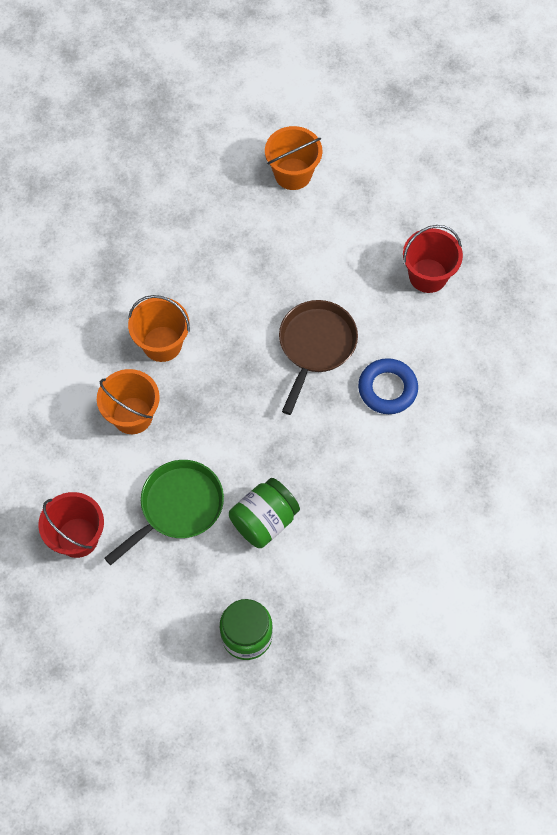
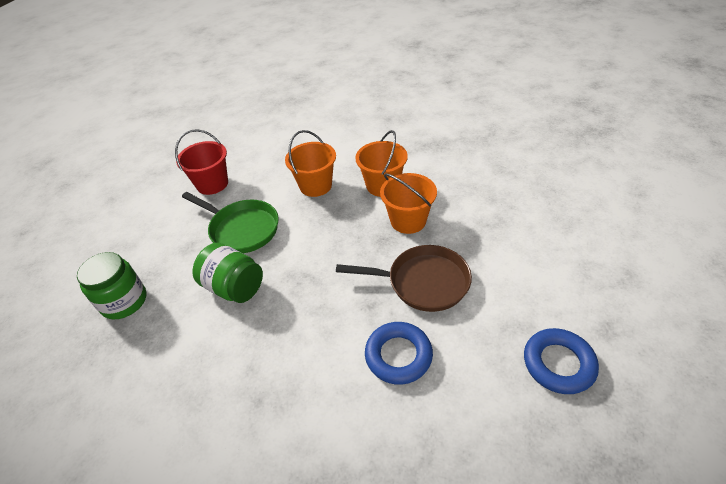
camera: 80 degrees right, 20 degrees down
orange bucket [265,126,322,190] -> orange bucket moved to [380,173,437,234]
red bucket [403,225,463,293] -> blue ring [524,328,599,394]

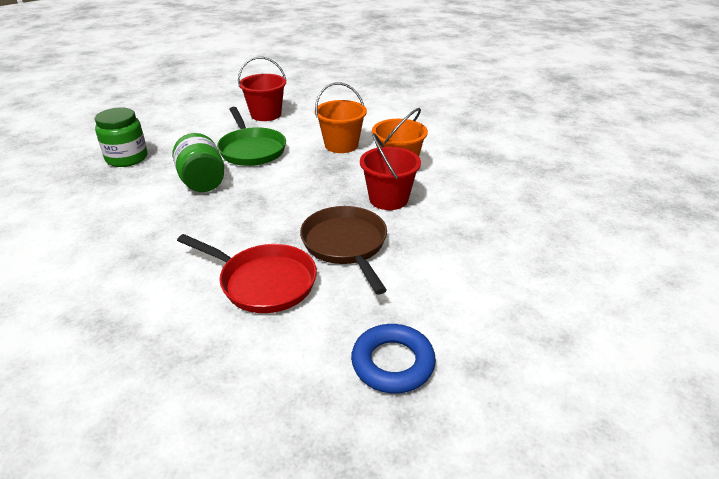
camera: 30 degrees right, 10 degrees down
brown pan [336,245,472,312] -> brown pan turned 150 degrees counterclockwise [300,206,387,294]
blue ring [365,322,433,385] -> red pan [177,234,317,313]
orange bucket [380,173,437,234] -> red bucket [360,133,421,210]

